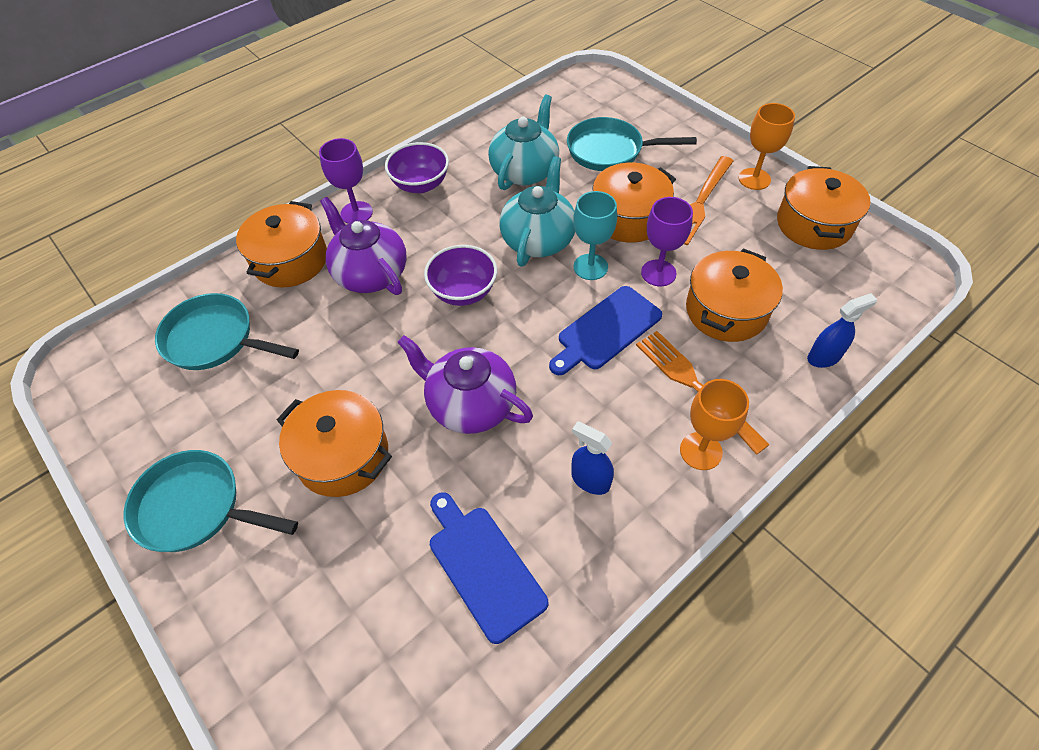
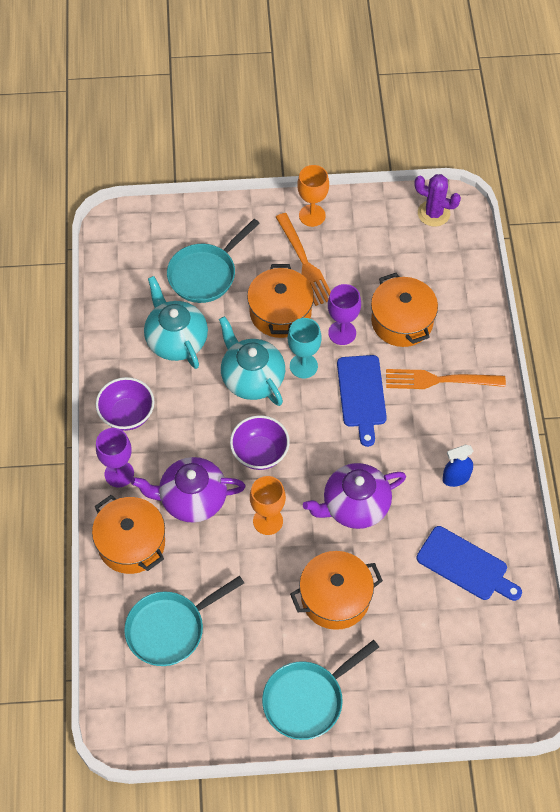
camera: 55 degrees left, 5 degrees up
blue cutting board [430,492,548,644] -> blue cutting board turned 150 degrees counterclockwise [416,526,522,601]
orange goblet [680,379,749,470] -> orange goblet moved to [250,476,286,535]
orange pot [777,166,870,250] -> none
blue spray bottle [807,293,877,368] -> none
none -> purple cactus [414,174,461,227]

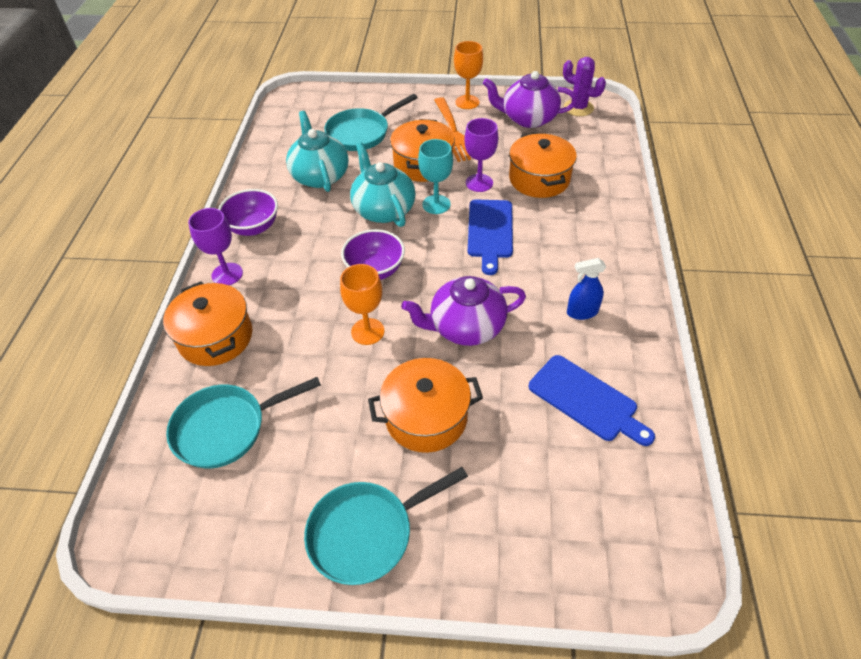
camera: 10 degrees right, 10 degrees down
purple teapot [131,457,246,523] -> purple teapot moved to [483,71,577,128]
orange fork [386,369,506,389] -> none

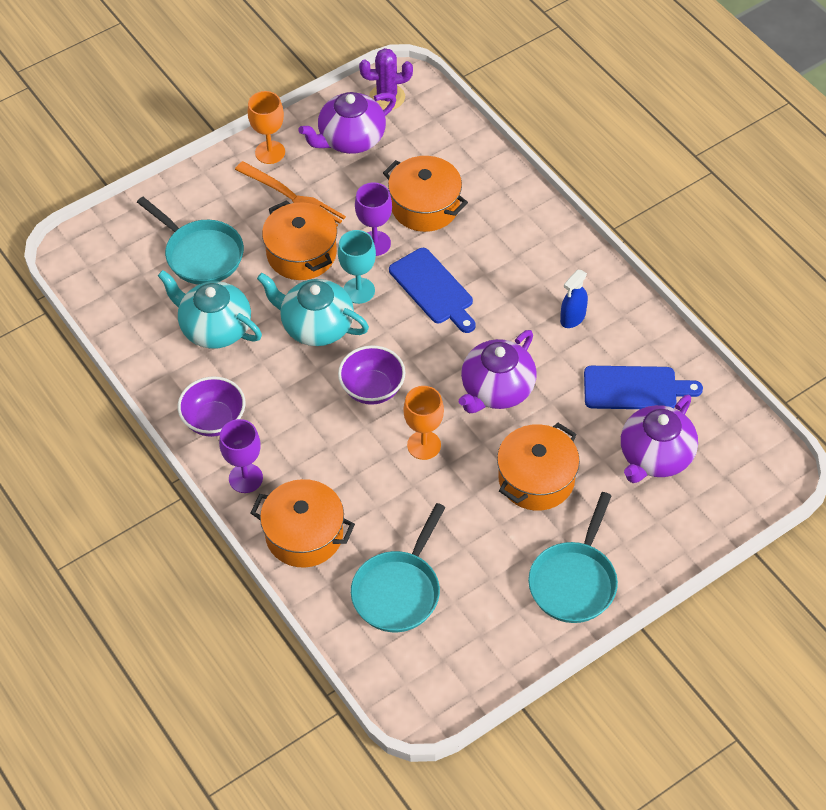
camera: 40 degrees left, 5 degrees up
turquoise pan [324,94,418,151] -> turquoise pan turned 60 degrees counterclockwise [137,197,244,285]
none -> purple teapot [621,394,698,483]

